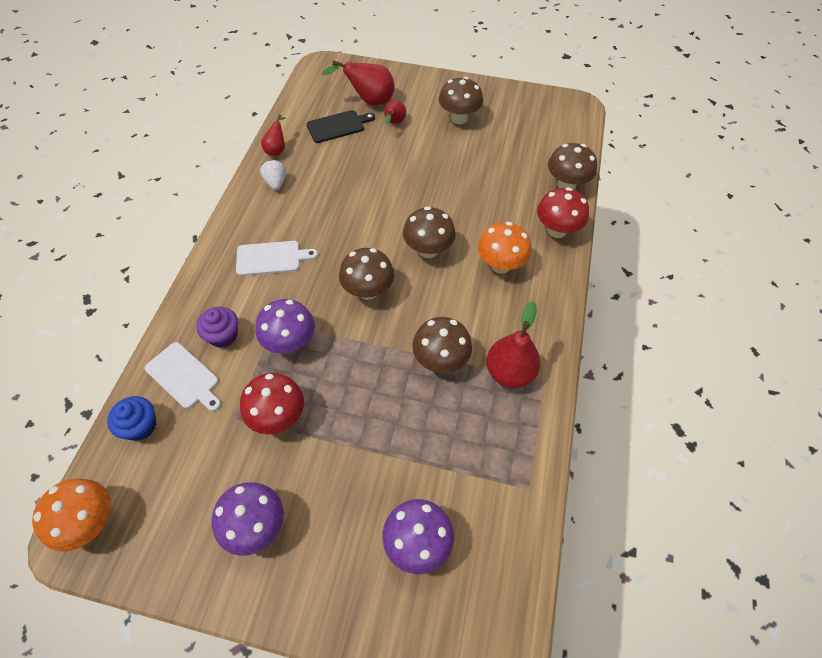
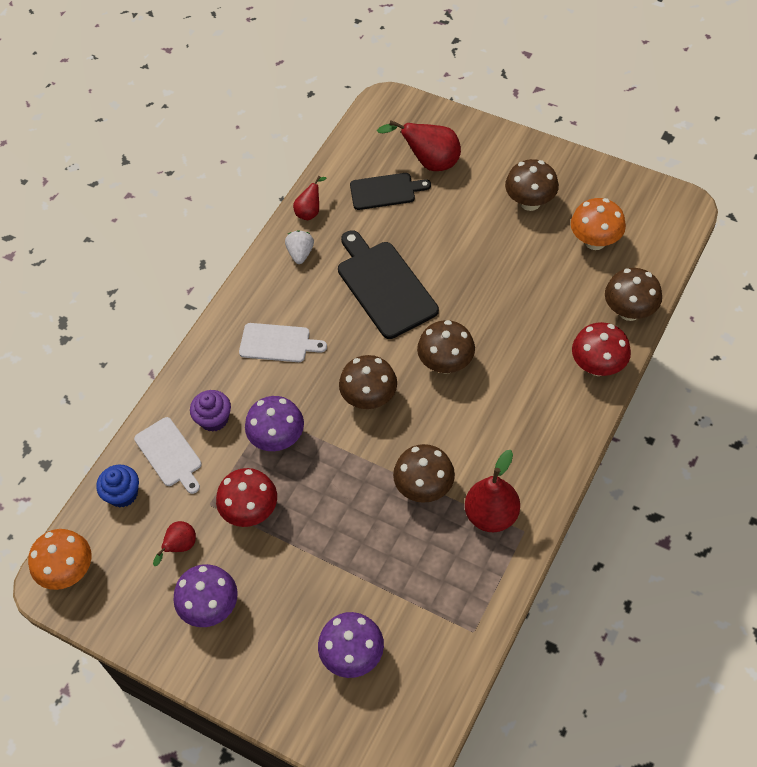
camera: 20 degrees right, 0 degrees up
red pear [384,100,406,124] -> red pear moved to [153,521,196,566]
orange mushroom [478,222,532,274] -> orange mushroom moved to [571,198,626,250]
none -> black cutting board [338,230,439,339]

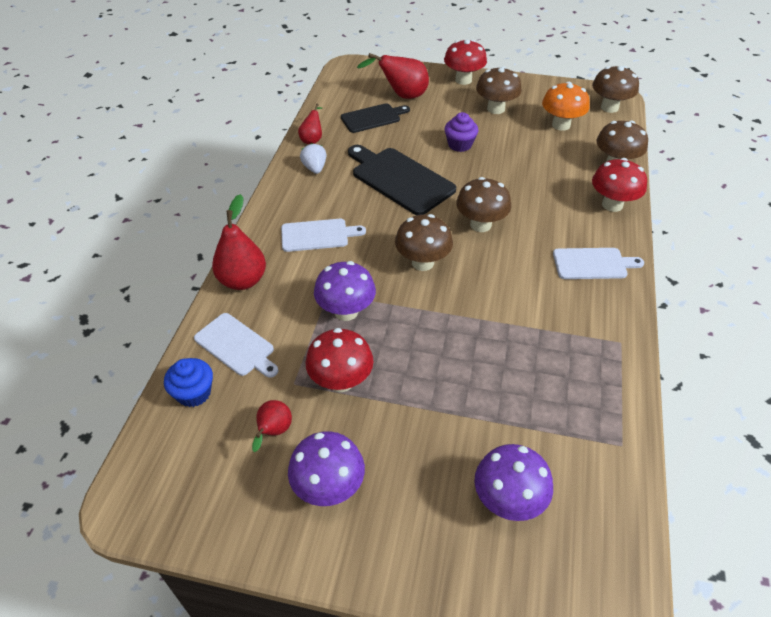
camera: 20 degrees left, 10 degrees down
orange mushroom [28,529,91,590] -> none
purple cupcake [190,390,231,432] -> purple cupcake moved to [445,112,478,152]
brown mushroom [393,444,455,503] -> brown mushroom moved to [592,66,639,113]
red pear [465,450,520,532] -> red pear moved to [212,194,266,290]
none -> red mushroom [444,40,487,85]
none -> white cutting board [553,248,644,279]

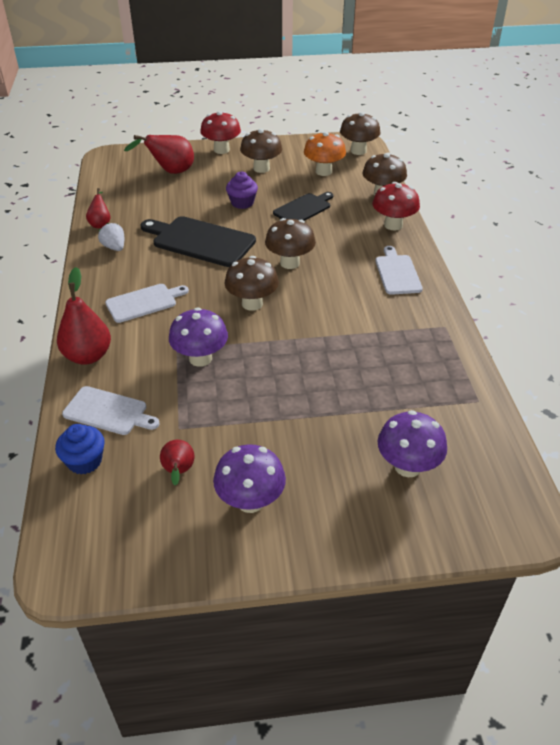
camera: 20 degrees left, 5 degrees down
red mushroom [306,328,373,392] -> none
black cutting board [341,103,410,133] -> black cutting board moved to [273,192,333,221]
white cutting board [553,248,644,279] -> white cutting board turned 75 degrees counterclockwise [375,246,423,295]

